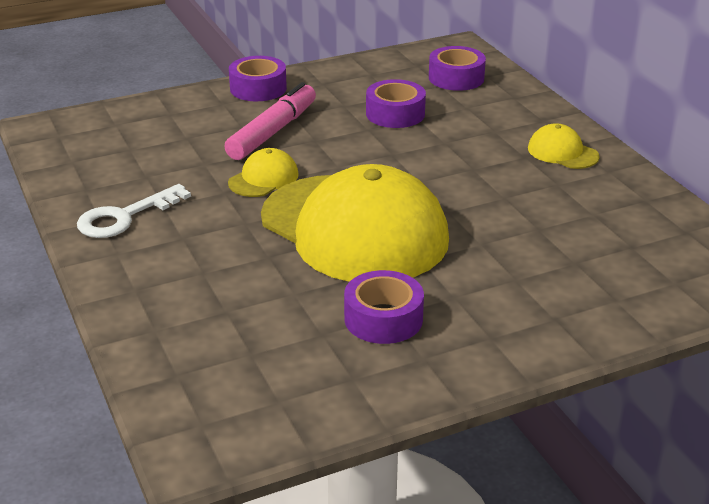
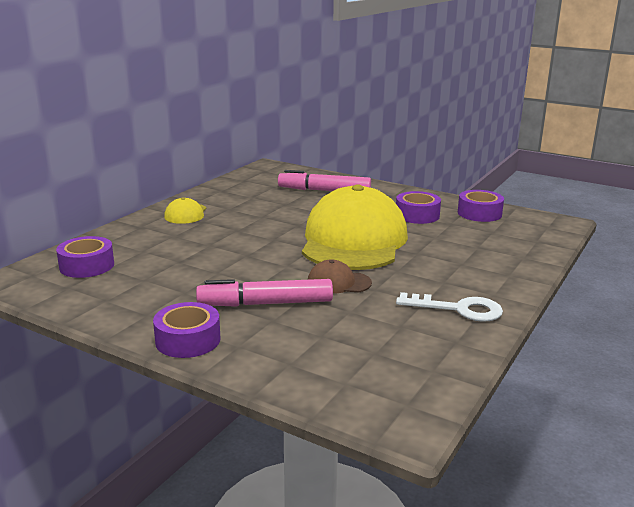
camera: 125 degrees left, 10 degrees down
yellow cap [228,148,299,197] -> brown cap [308,260,372,294]
purple tape [366,79,426,128] -> purple tape moved to [458,190,504,222]
none -> pink marker [278,170,371,191]

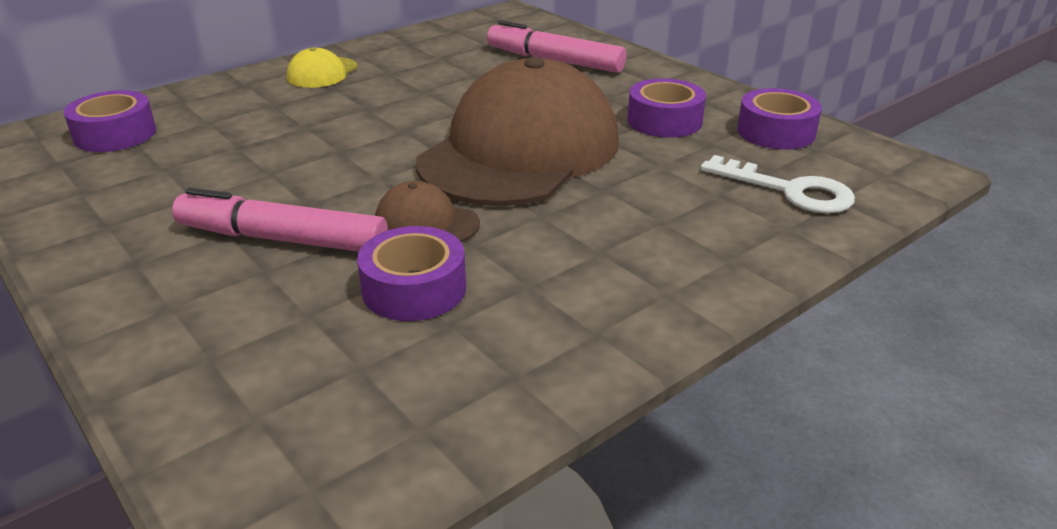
camera: 20 degrees right, 10 degrees up
purple tape [153,302,220,358] -> purple tape moved to [357,226,466,321]
yellow cap [302,184,408,270] -> brown cap [416,57,619,206]
white key [396,292,503,322] -> white key moved to [701,155,855,214]

